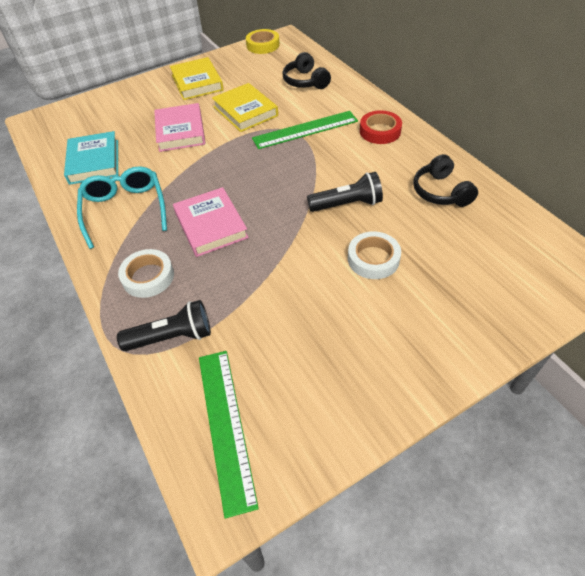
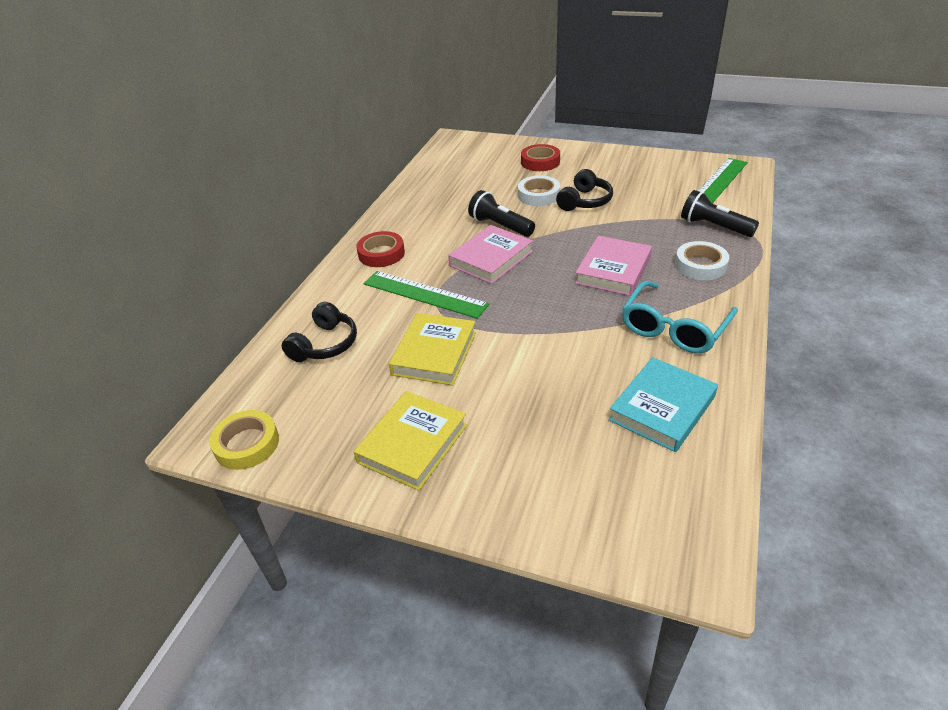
camera: 130 degrees left, 10 degrees down
pink book [154,103,206,152] -> pink book moved to [448,225,533,284]
black headphones [413,154,478,207] -> black headphones moved to [556,169,613,211]
none -> red tape [521,144,560,171]

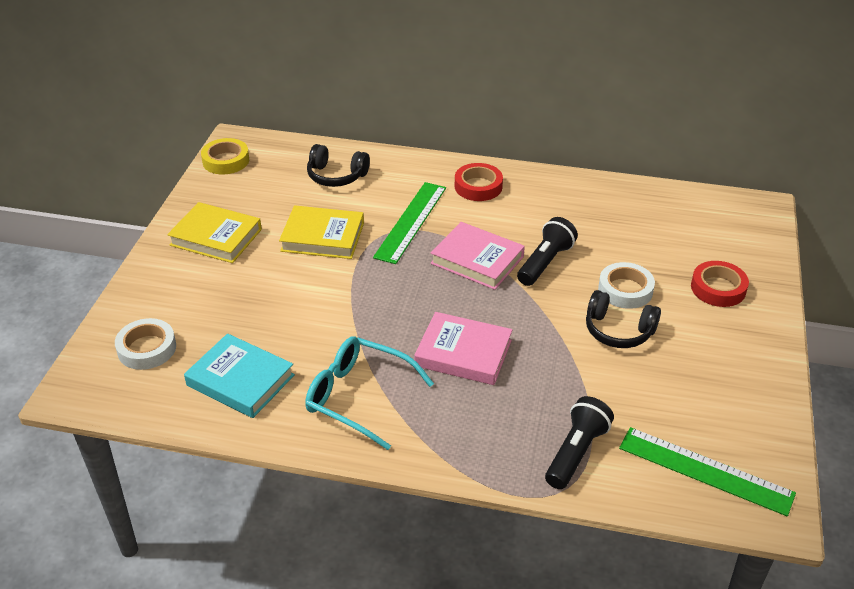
camera: 80 degrees right, 0 degrees up
white tape [675,241,729,280] -> white tape moved to [115,318,176,370]

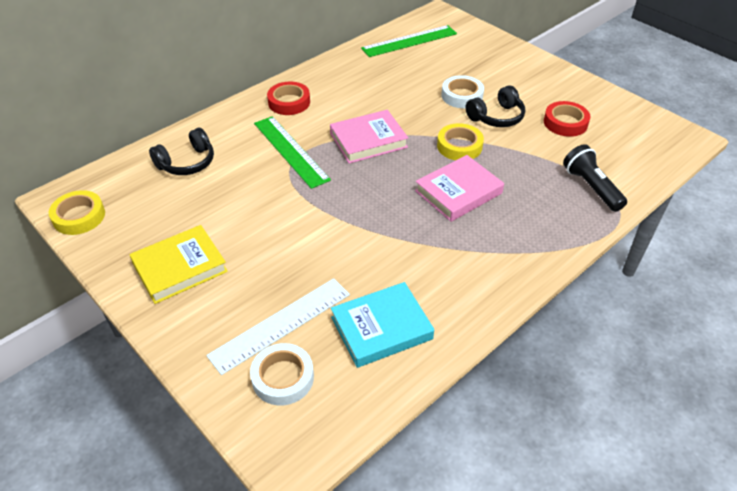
camera: 55 degrees left, 5 degrees up
yellow book [279,205,364,259] -> none
turquoise glasses [305,337,434,450] -> none
black flashlight [517,217,578,286] -> none
green ruler [619,427,796,516] -> green ruler moved to [361,25,457,57]
red tape [691,261,749,307] -> red tape moved to [544,101,590,137]
none -> white ruler [206,278,350,375]
none -> yellow tape [437,123,484,160]

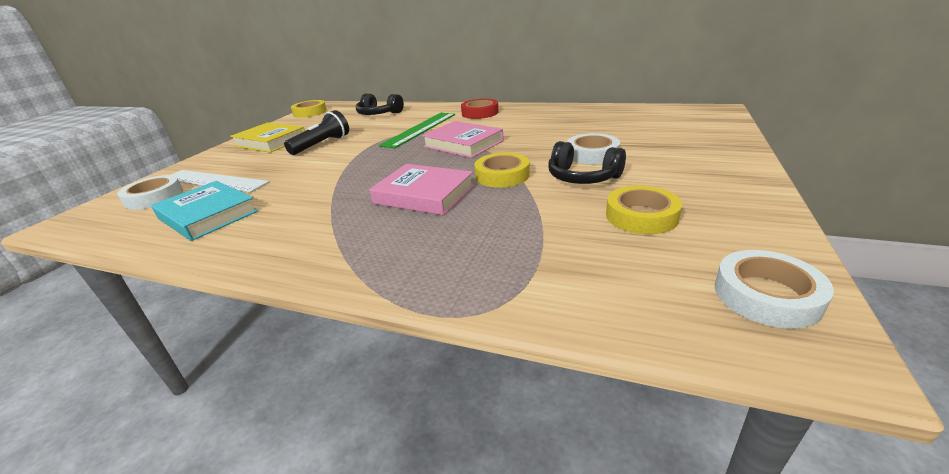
camera: 65 degrees right, 15 degrees down
green ruler [361,25,457,57] -> none
red tape [544,101,590,137] -> yellow tape [606,186,682,235]
black flashlight [563,144,627,212] -> black flashlight moved to [284,110,349,155]
none -> white tape [715,250,834,329]

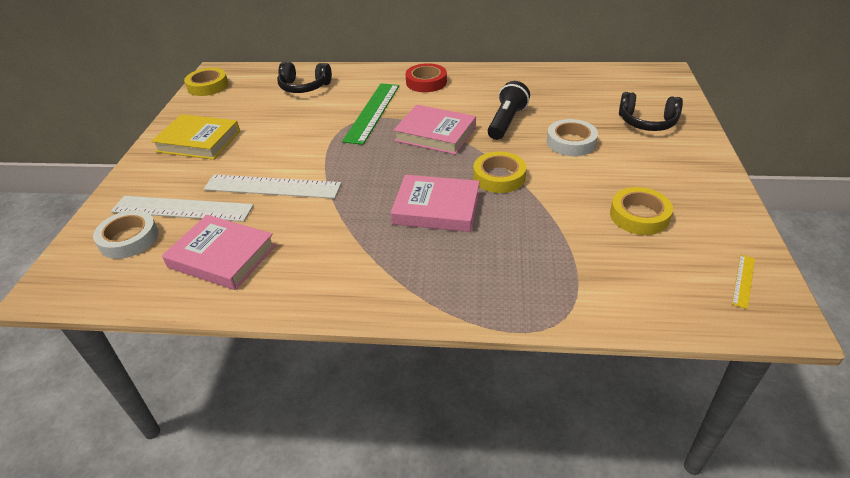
camera: 15 degrees left, 10 degrees up
turquoise book [151,181,258,241] -> pink book [162,215,276,290]
black flashlight [284,110,349,155] -> black flashlight moved to [488,81,530,140]
black headphones [548,141,626,184] -> black headphones moved to [619,92,683,131]
white tape [715,250,834,329] -> yellow ruler [732,255,755,309]
none -> white ruler [204,175,342,199]

